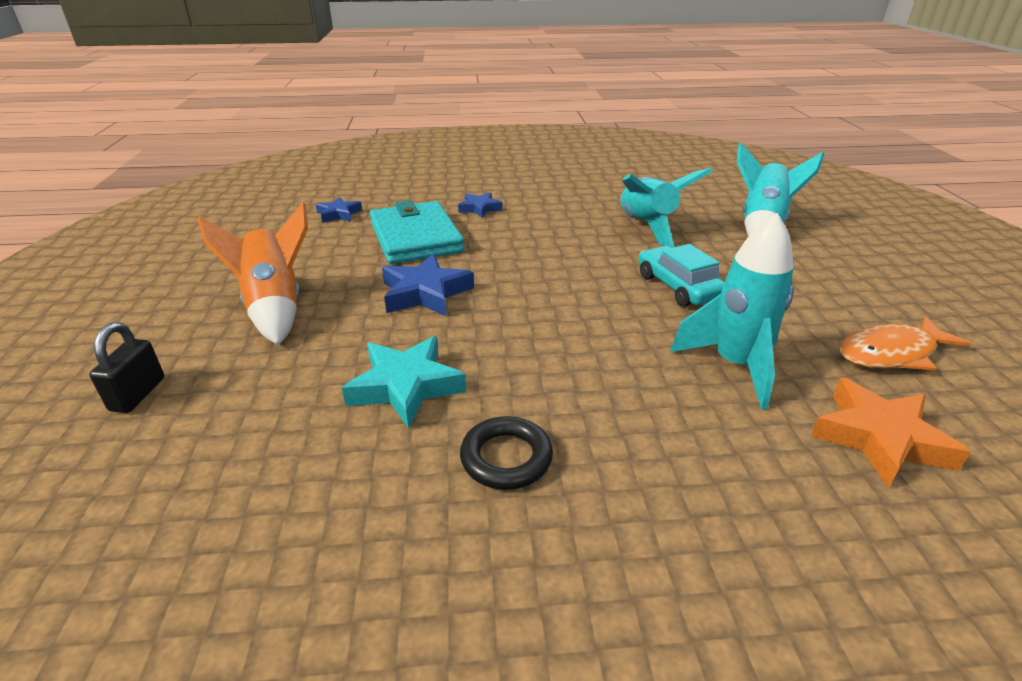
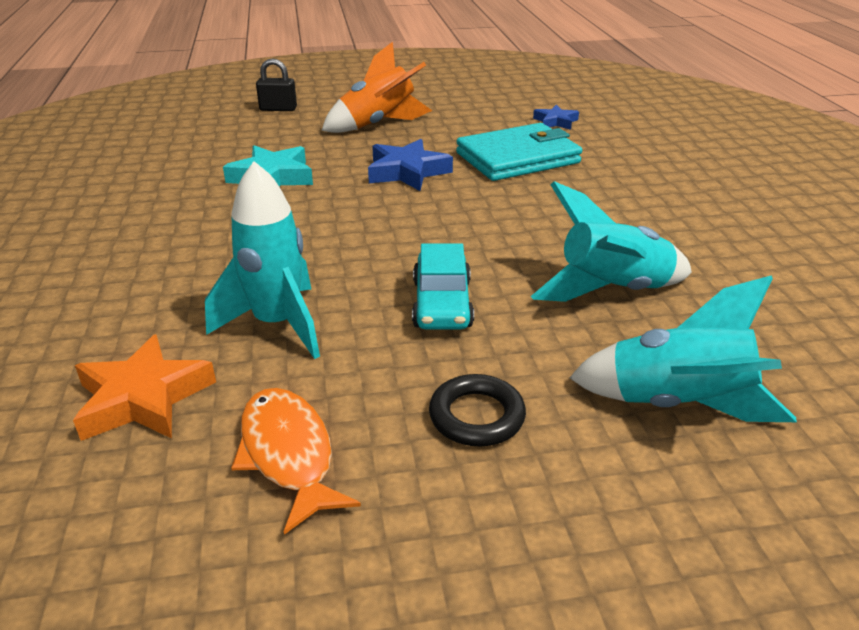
camera: 85 degrees right, 0 degrees up
blue star [458,192,503,218] -> none
black ring [460,416,553,490] -> black ring moved to [429,374,526,446]
turquoise car [639,244,724,307] -> turquoise car turned 120 degrees clockwise [412,243,474,329]

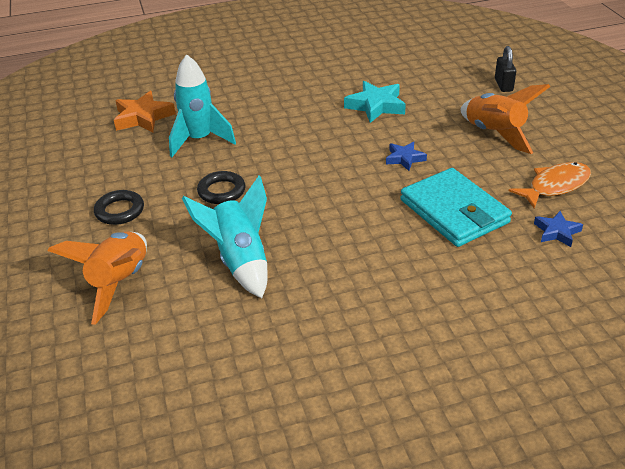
camera: 85 degrees right, 5 degrees up
orange fish [231,388,361,535] -> orange fish moved to [509,162,591,209]
blue star [368,139,453,191] -> blue star [386,142,427,171], size x0.60
turquoise car [412,243,474,329] -> black ring [197,171,246,204]
turquoise rocket [569,275,797,422] -> orange rocket [47,232,147,325]

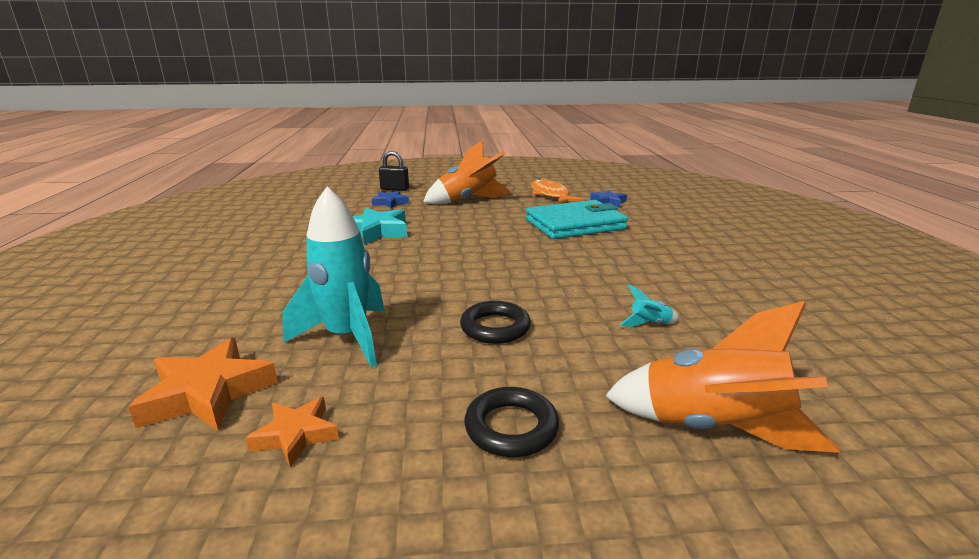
camera: 80 degrees left, 15 degrees down
turquoise rocket [182,175,268,298] -> turquoise rocket [620,284,679,327], size x0.40
blue star [386,142,427,171] -> blue star moved to [372,191,409,208]
none -> orange star [246,397,339,468]

